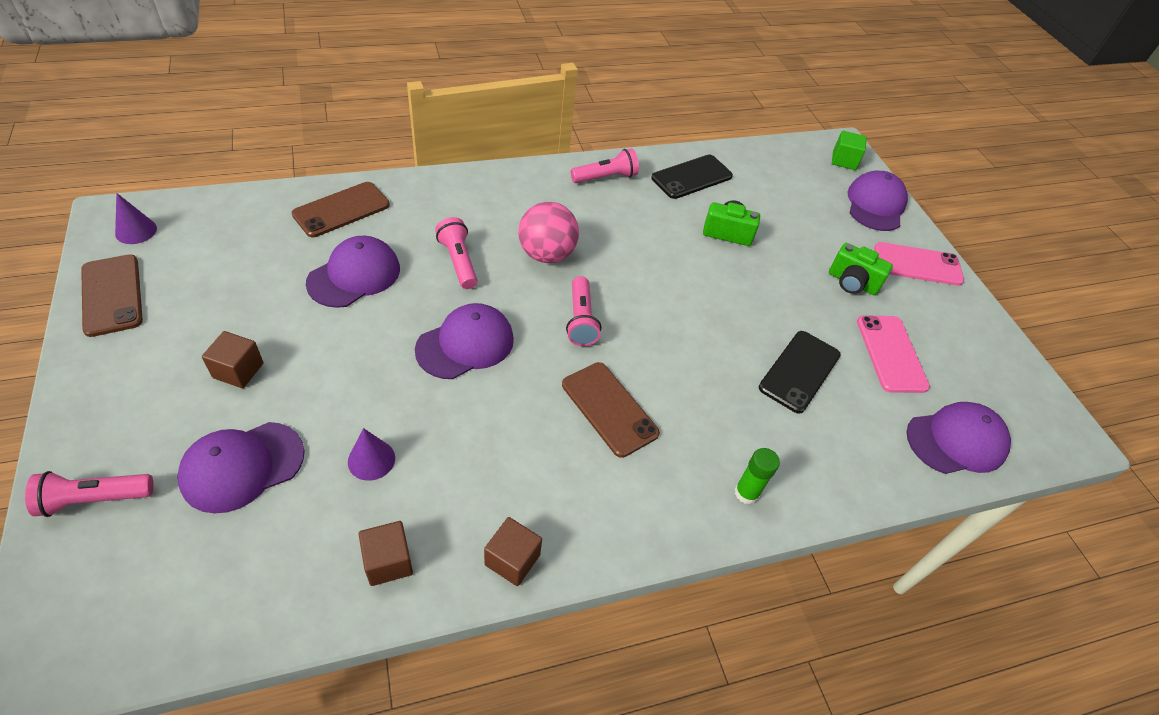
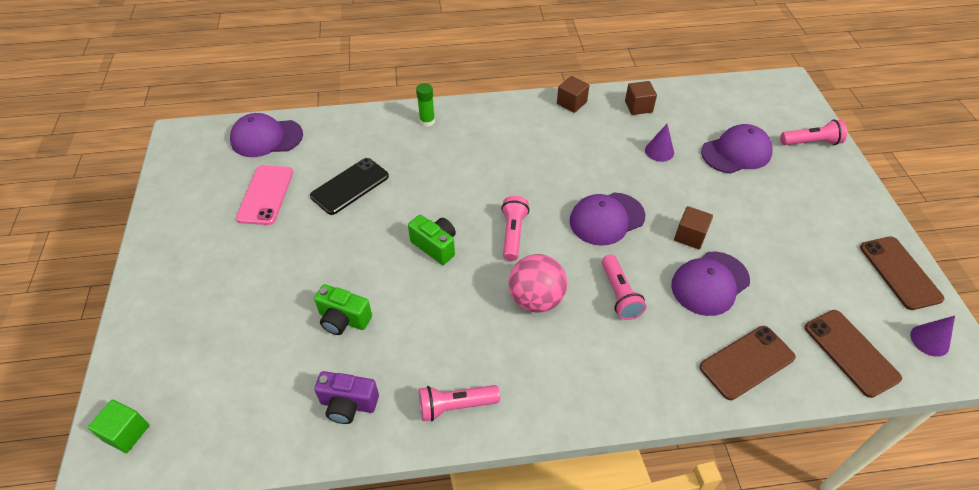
camera: 165 degrees left, 0 degrees up
brown cube [202,331,264,388] -> brown cube moved to [674,206,713,249]
brown phone [562,362,660,458] -> brown phone moved to [805,310,902,398]
black phone [651,155,733,199] -> purple camera [314,371,379,424]
green camera [829,243,893,295] -> green camera moved to [408,215,456,265]
purple cap [848,171,908,231] -> none
pink phone [874,242,964,286] -> none

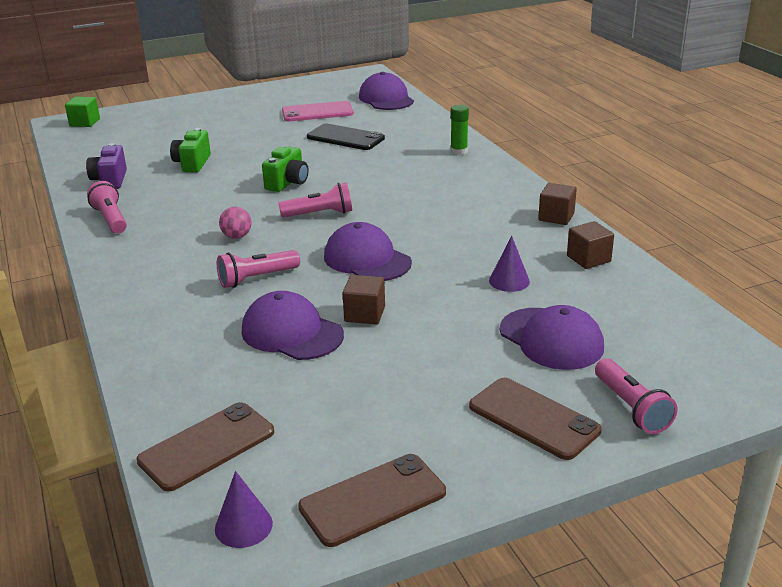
camera: 75 degrees right, 20 degrees down
pink ball [509,254,567,313] -> pink ball [219,206,252,239], size x0.53
brown phone [699,326,796,400] -> brown phone moved to [469,378,602,460]

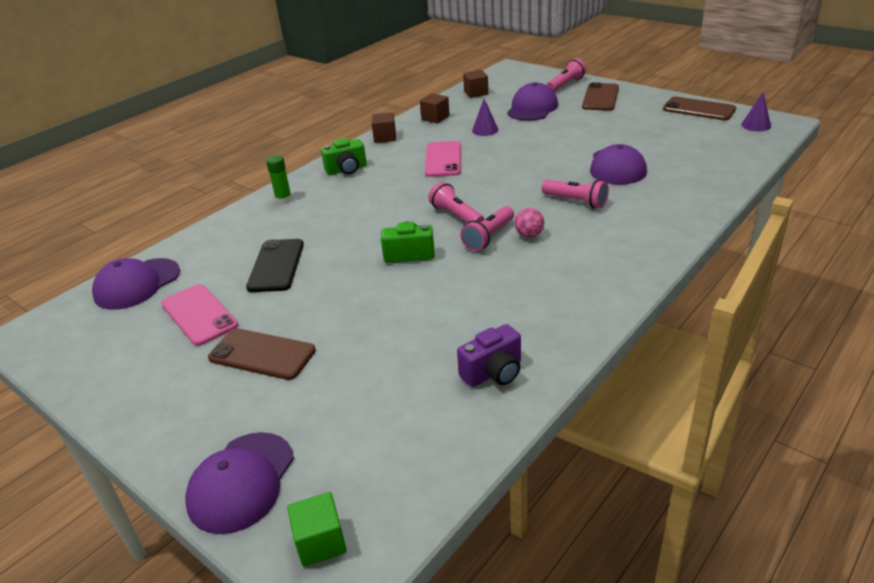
camera: 115 degrees left, 5 degrees up
pink flashlight [87,181,127,233] -> pink flashlight moved to [461,206,514,251]
brown phone [137,402,274,492] -> brown phone moved to [208,328,316,380]
green camera [170,128,211,172] -> green camera moved to [321,138,367,175]
purple cap [324,222,412,281] -> purple cap moved to [185,432,294,534]
brown cube [343,275,385,324] -> brown cube moved to [463,70,488,98]
none -> pink phone [425,141,461,177]

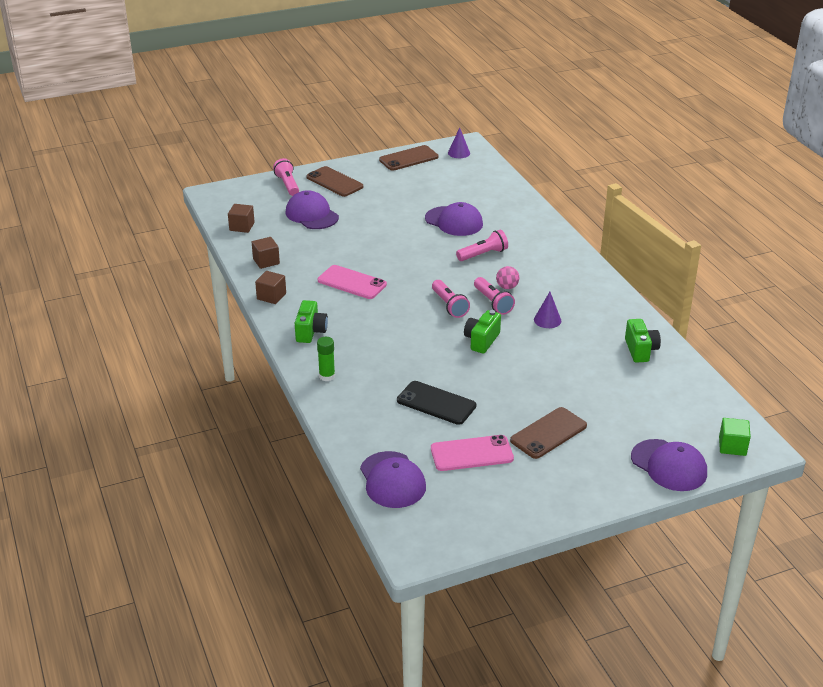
camera: 65 degrees left, 0 degrees up
pink flashlight [428,182,485,223] -> pink flashlight turned 105 degrees counterclockwise [432,280,470,318]
purple camera [457,324,521,387] -> green camera [625,319,661,363]
purple cone [472,99,498,136] -> purple cone moved to [534,292,561,328]

